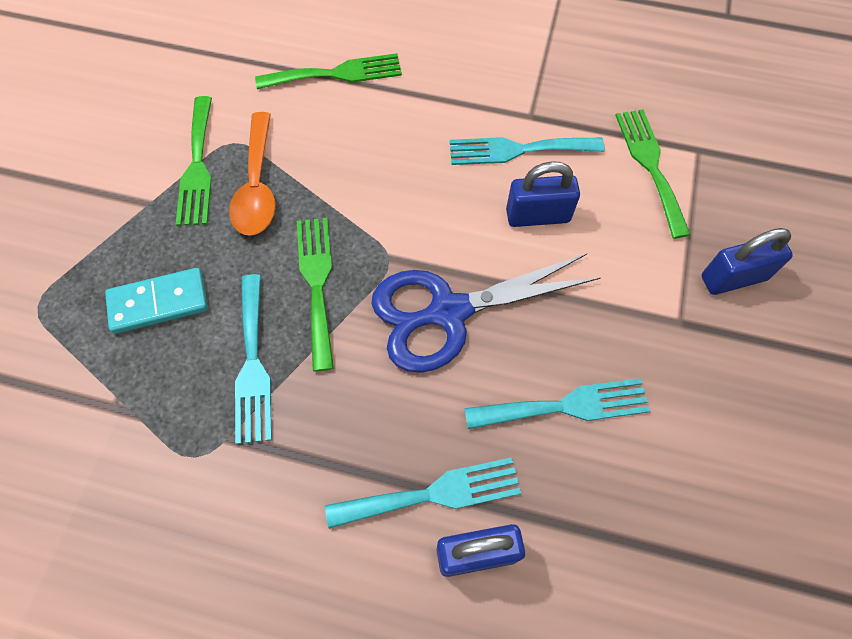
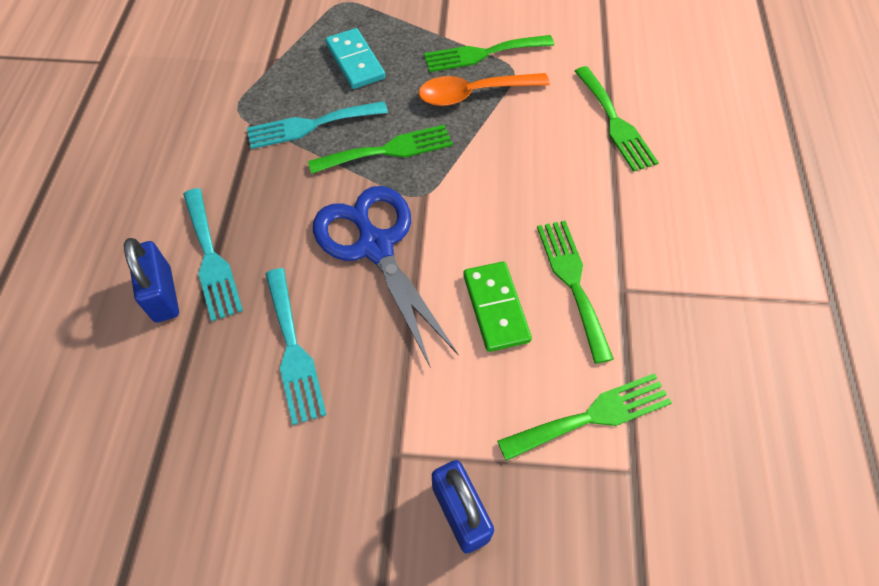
camera: 80 degrees right, 5 degrees down
turquoise fork [450,137,605,165] -> green fork [537,221,614,364]
blue padlock [506,161,580,227] -> green domino [463,261,532,352]

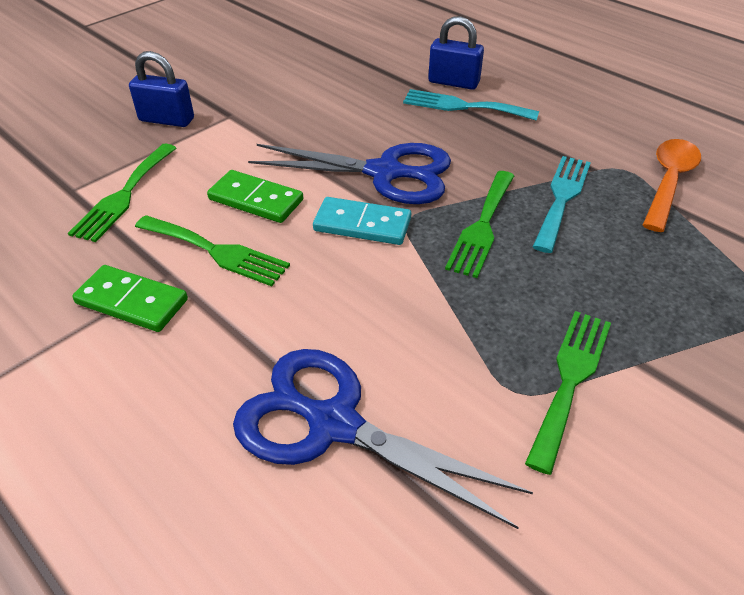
camera: 130 degrees right, 15 degrees down
turquoise fork [266,268,327,425] -> none
turquoise domino [325,28,385,89] -> turquoise domino moved to [313,197,411,245]
orange spoon [419,73,550,106] -> orange spoon moved to [643,139,701,232]
green fork [575,66,659,172] -> blue scissors [233,349,533,529]
none -> green domino [72,265,188,332]

